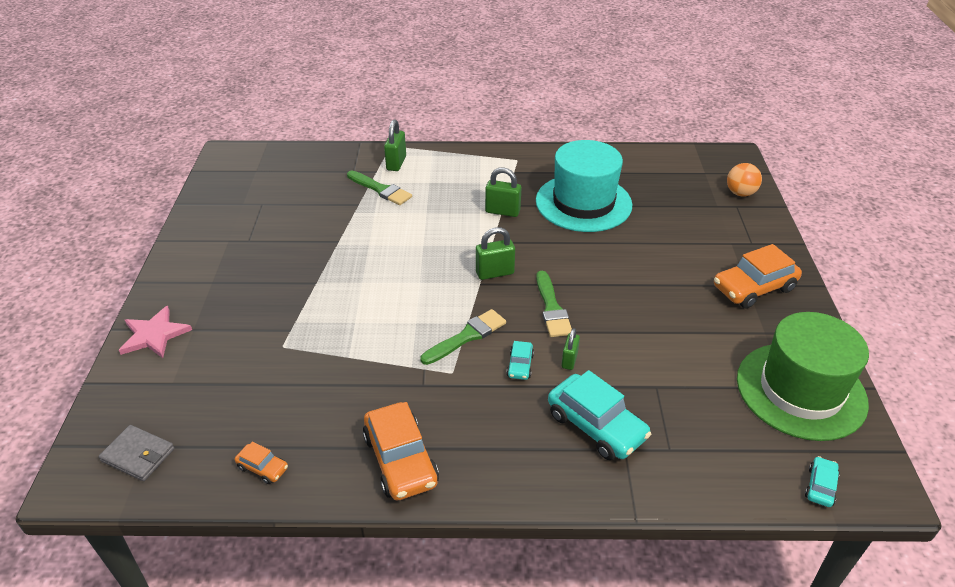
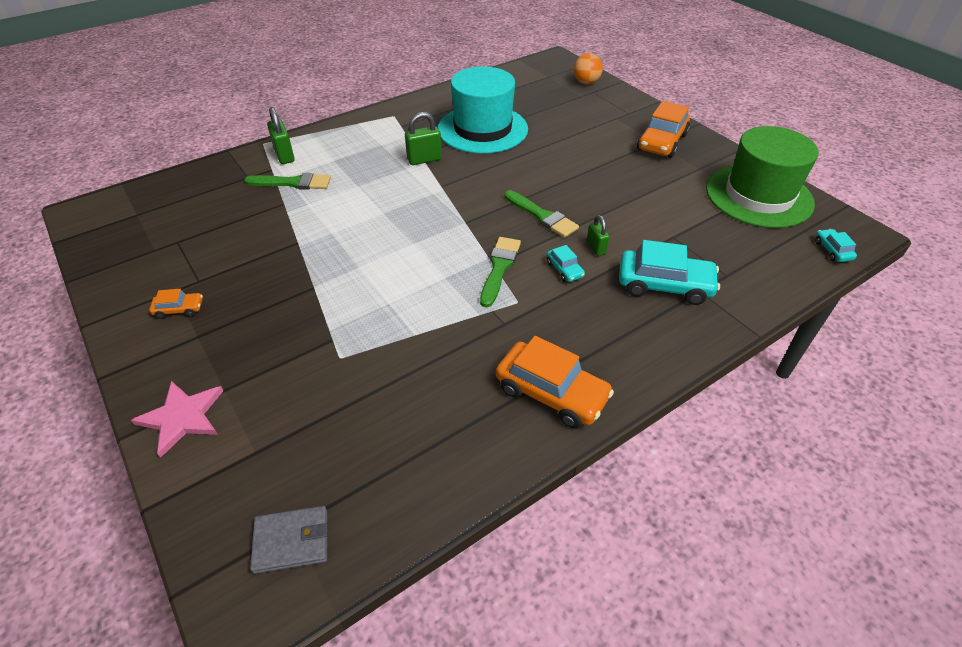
camera: 35 degrees left, 5 degrees up
orange car [235,441,288,484] -> orange car moved to [149,289,203,319]
green padlock [476,227,515,280] -> none

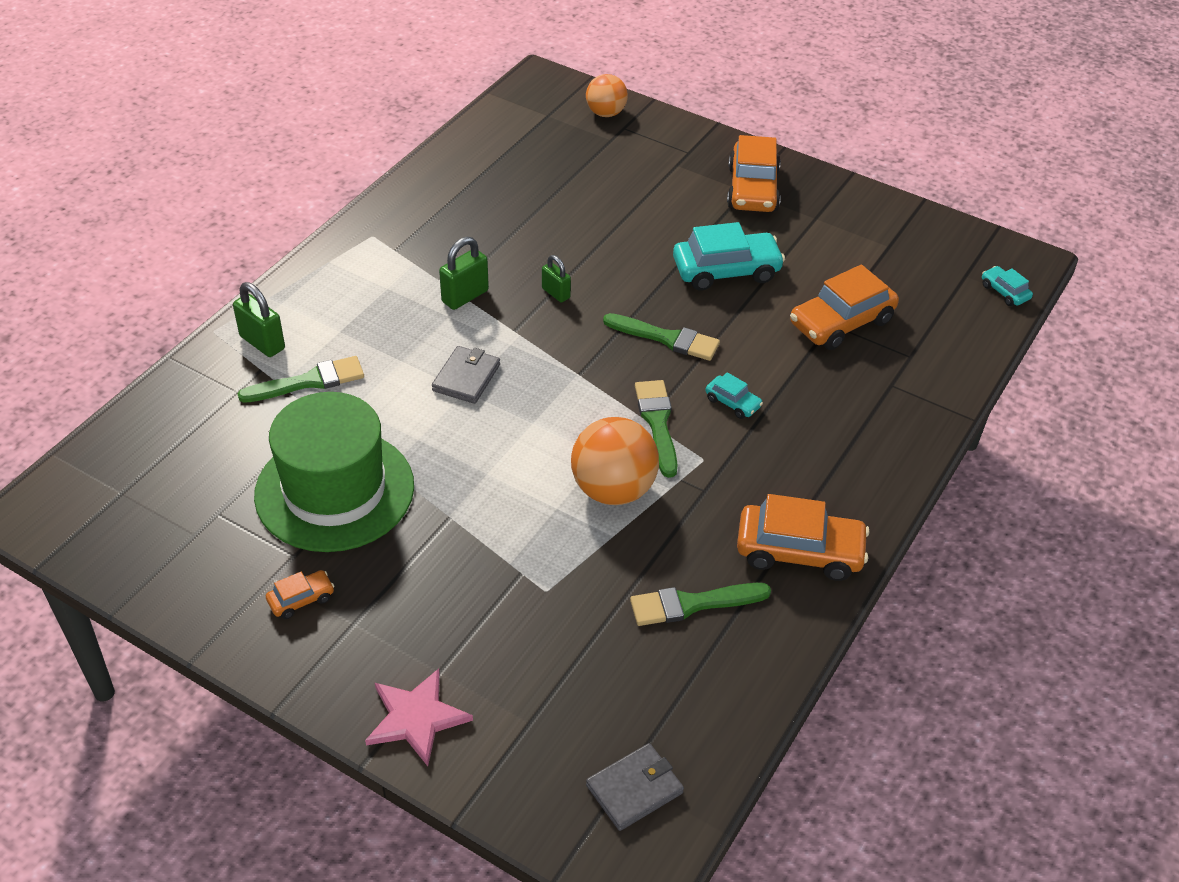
camera: 25 degrees left, 0 degrees up
turquoise hat [438,66,528,154] -> none
green padlock [587,215,609,256] -> green padlock moved to [542,255,571,302]
turquoise car [619,240,720,305] -> turquoise car moved to [673,222,785,291]
green hat [706,126,819,228] -> green hat moved to [254,392,414,552]
none -> grey wallet [432,346,500,404]
none -> orange ball [571,417,659,505]
none -> green brush [630,583,771,626]
none -> orange car [790,264,899,350]

